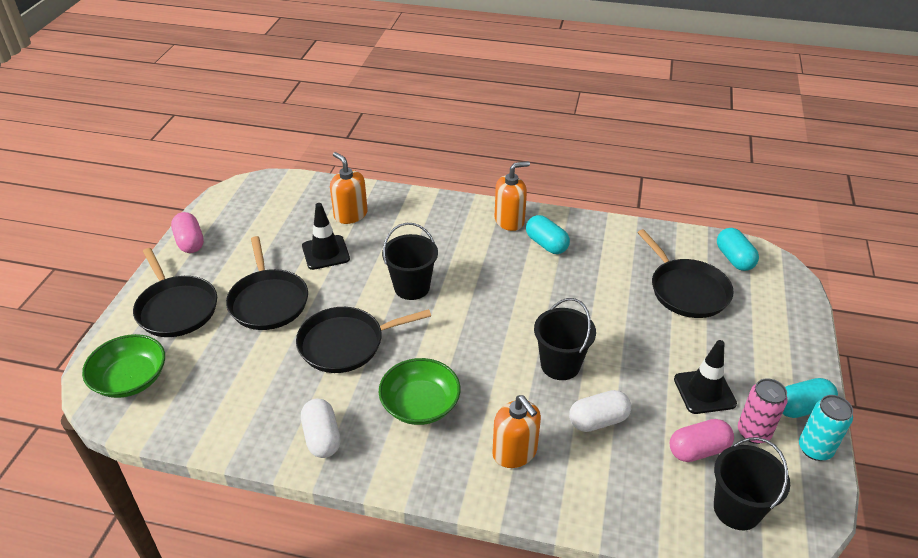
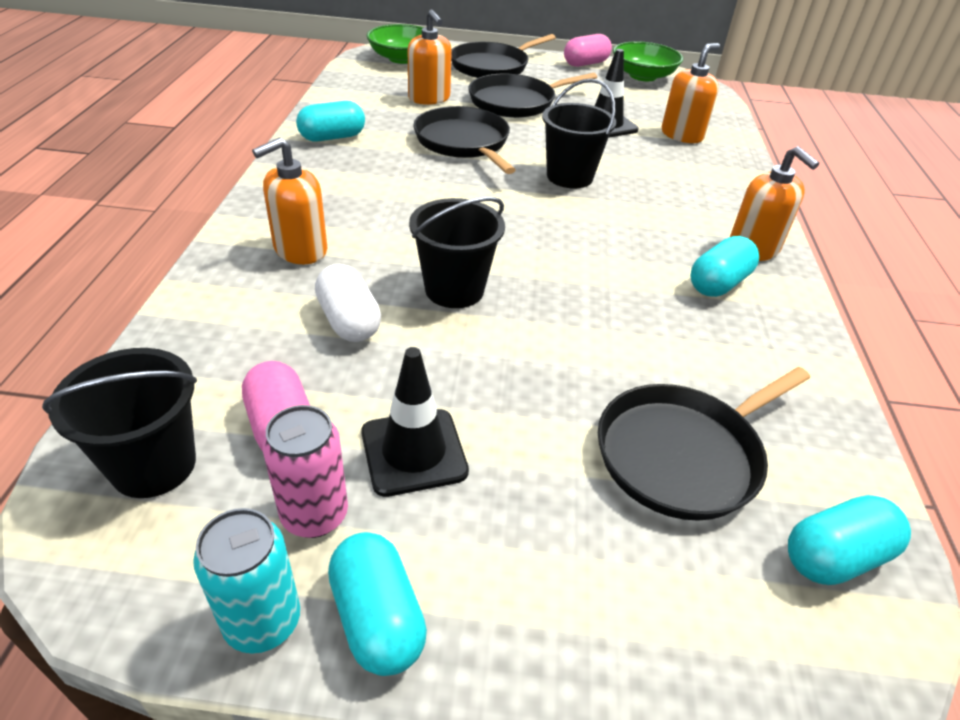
camera: 80 degrees right, 0 degrees up
white capsule [301,399,341,458] -> turquoise capsule [296,101,365,142]
green bowl [379,358,461,425] -> green bowl moved to [613,41,683,81]
none -> orange soap dispenser [408,9,452,105]

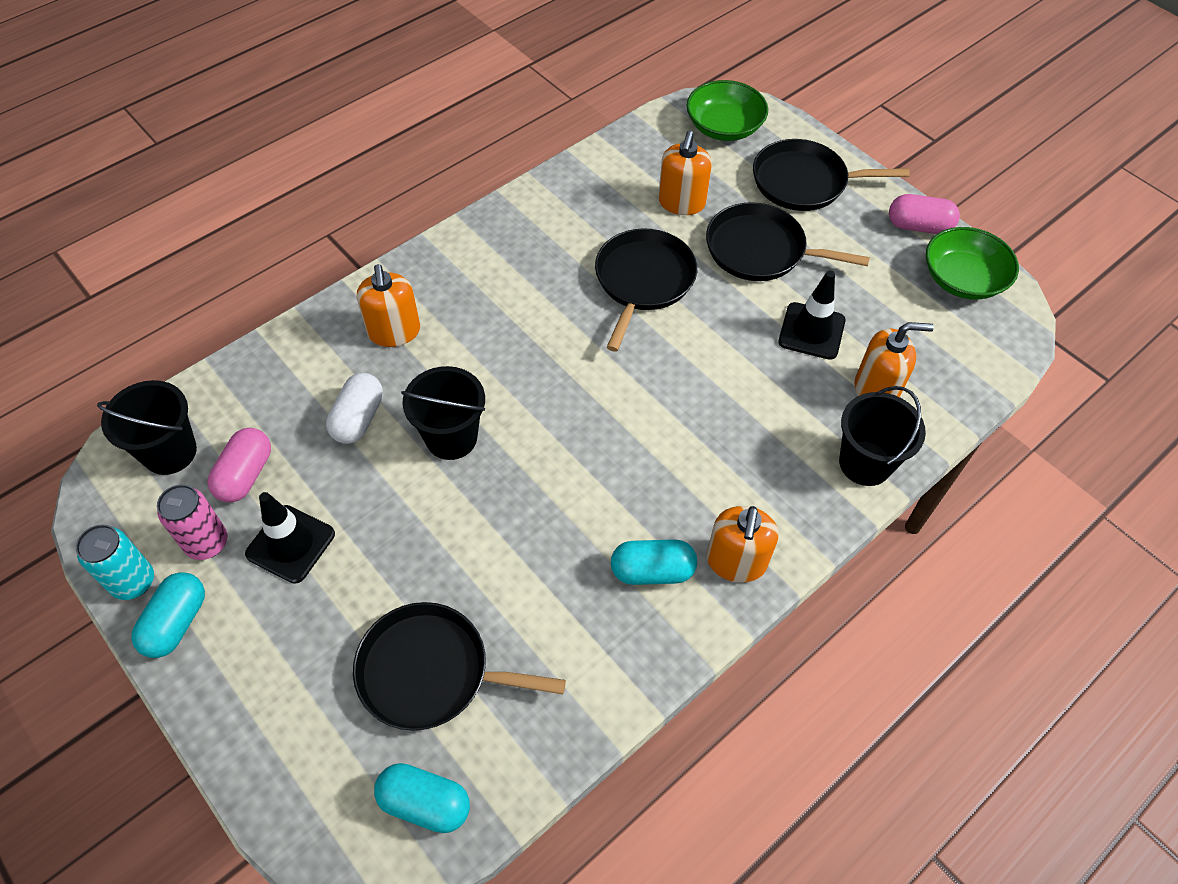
camera: 45 degrees right, 15 degrees up
orange soap dispenser [252,138,327,264] -> orange soap dispenser turned 105 degrees counterclockwise [357,264,420,347]
turquoise capsule [296,101,365,142] -> none
black bucket [542,79,616,189] -> black bucket moved to [839,386,926,486]

